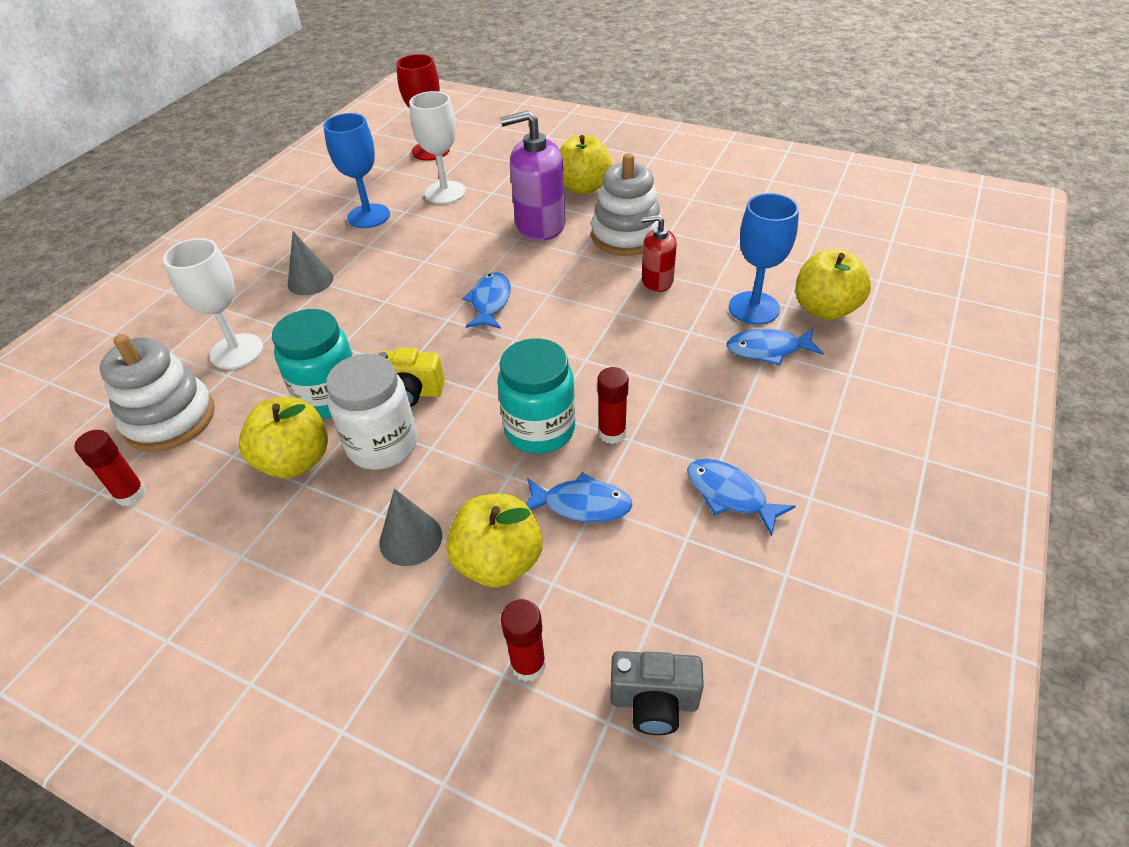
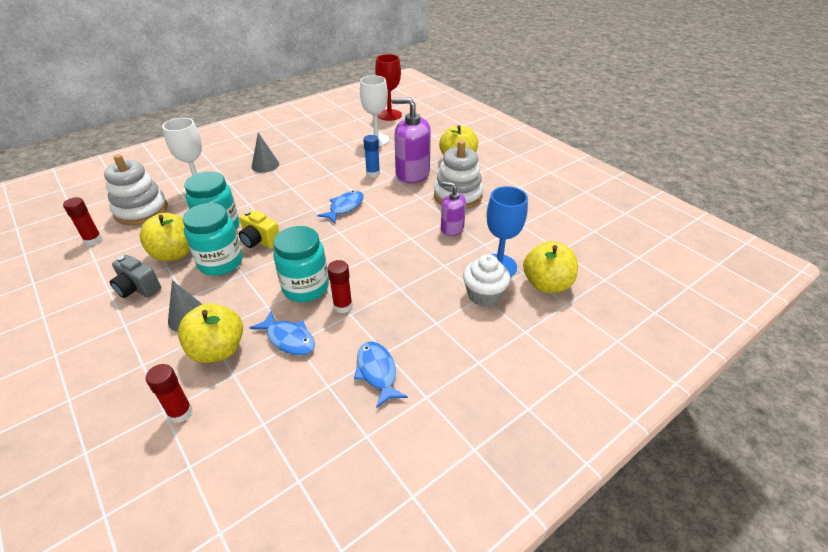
camera: 25 degrees right, 5 degrees down
blue goblet [323,113,390,228] -> none
white jar [326,354,417,470] -> turquoise jar [183,203,243,276]
grey camera [610,651,704,735] -> grey camera moved to [110,255,161,298]
red soap dispenser [641,215,677,292] -> purple soap dispenser [441,182,466,236]
blue fish [727,328,824,366] -> white cupcake [463,254,510,307]
none -> blue glue stick [363,135,380,177]

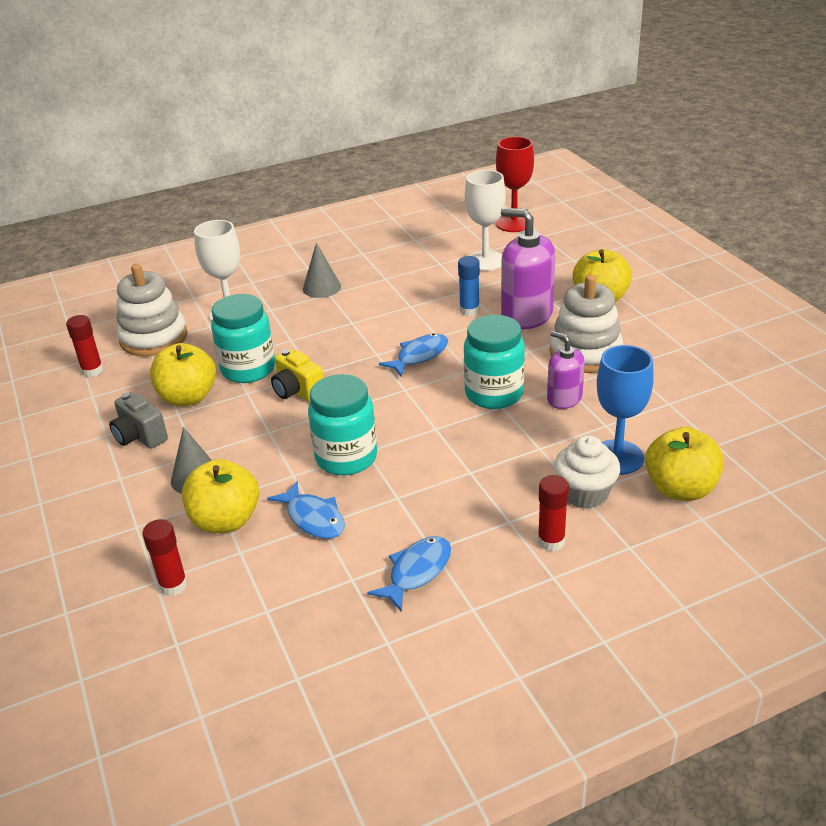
camera: 15 degrees right, 5 degrees down
turquoise jar [183,203,243,276] -> turquoise jar moved to [464,315,525,409]
red glue stick [327,260,352,313] -> red glue stick moved to [538,475,569,551]
blue fish [354,341,408,408] -> blue fish turned 45 degrees clockwise [368,536,451,612]

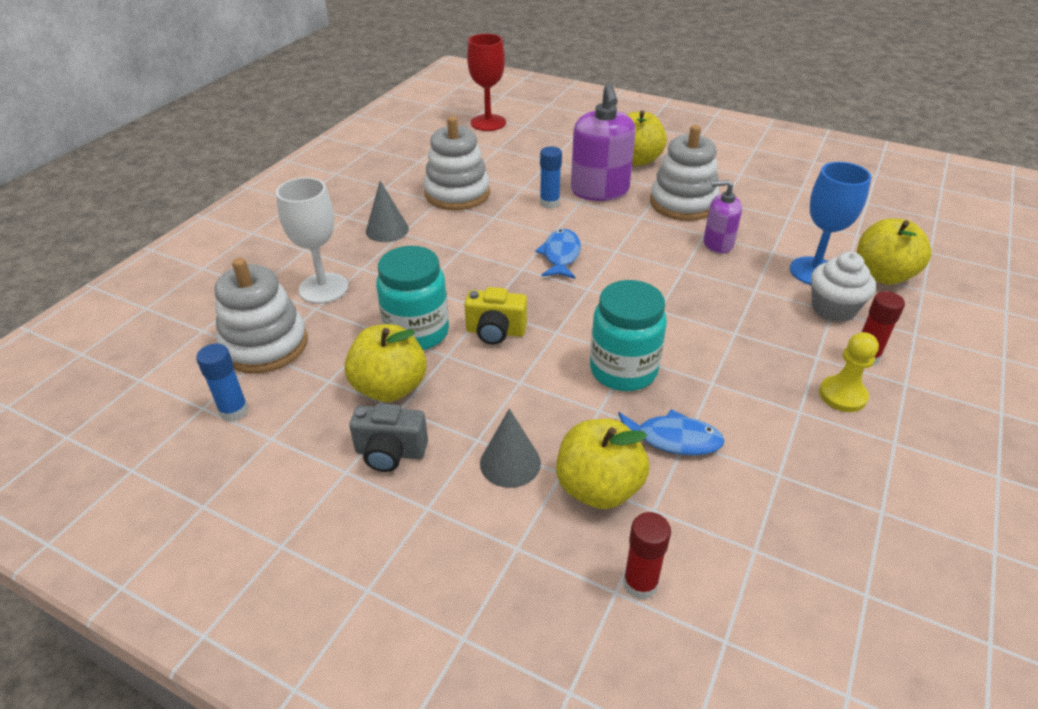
camera: 40 degrees left, 5 degrees up
red glue stick [66,315,104,377] -> blue glue stick [196,344,248,422]
blue fish [368,536,451,612] -> none
turquoise jar [464,315,525,409] -> none
white goblet [465,170,506,271] -> none
purple soap dispenser [501,208,555,329] -> purple soap dispenser turned 90 degrees counterclockwise [571,83,636,201]
none -> white stacking toy [424,116,490,210]
none -> yellow pawn [819,332,879,412]

